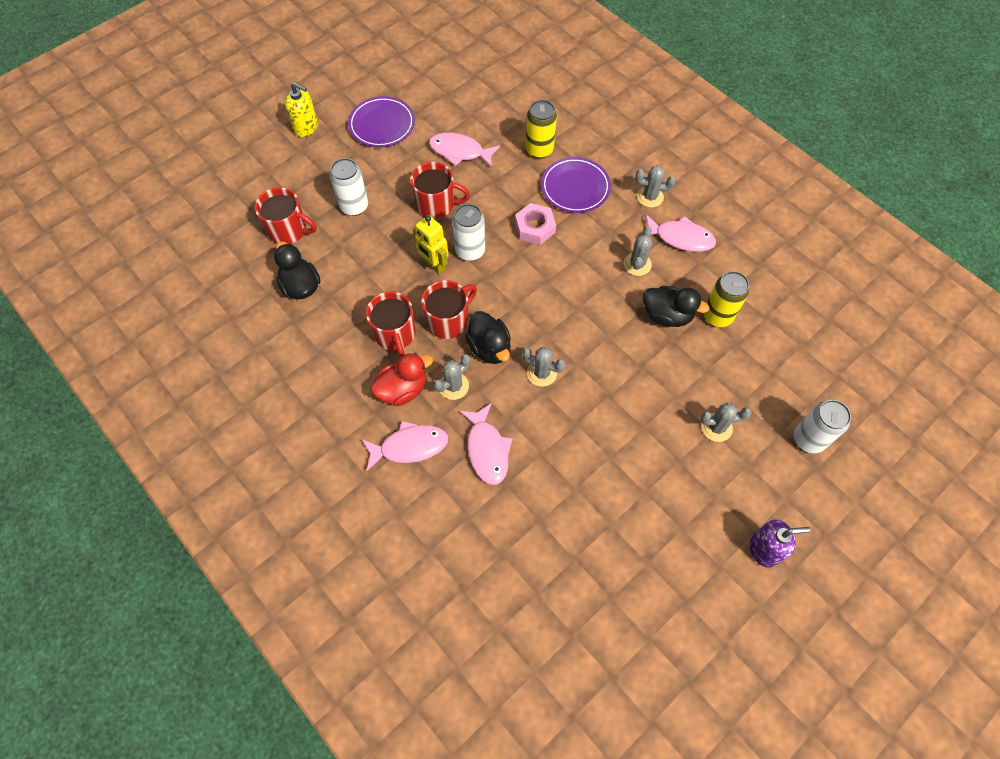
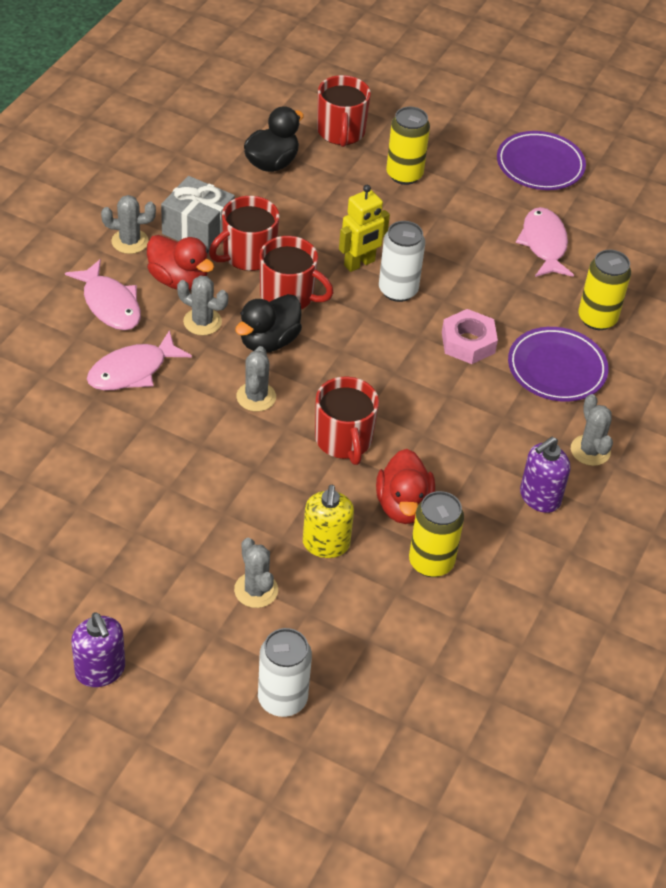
camera: 65 degrees right, 15 degrees down
yellow soap dispenser [285,82,318,137] -> yellow soap dispenser moved to [303,485,354,558]
white can [330,158,368,216] -> yellow can [386,107,430,185]
red mug [410,162,470,218] -> red mug moved to [315,377,379,465]
yellow robot [413,215,448,274] -> yellow robot turned 150 degrees counterclockwise [339,185,390,272]
grey cactus [624,226,652,276] -> grey cactus moved to [101,195,156,254]
pink fish [641,214,716,252] -> purple soap dispenser [520,437,570,513]
black duck [643,286,710,327] -> red duck [376,449,435,524]
none -> grey gift [161,176,235,253]

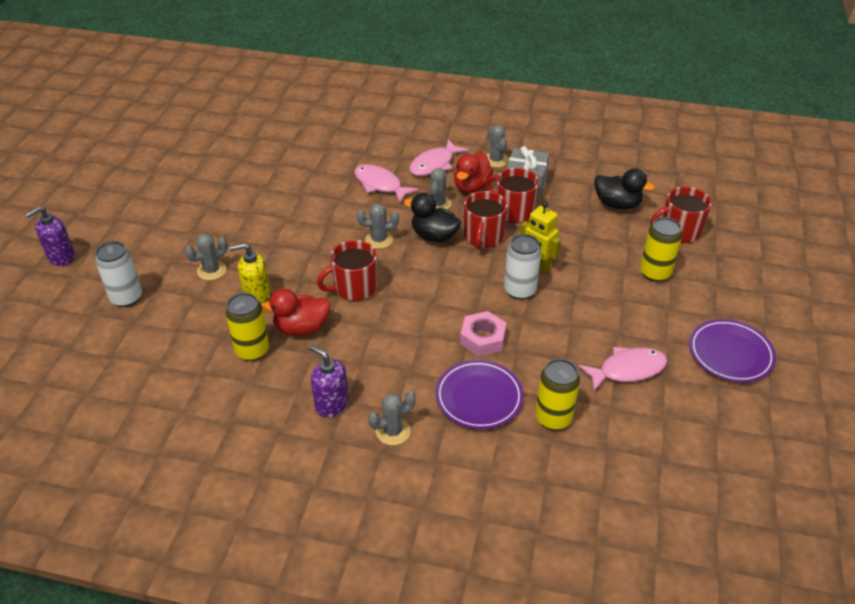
camera: 80 degrees right, 5 degrees down
purple soap dispenser [71,612,125,687] -> purple soap dispenser moved to [25,206,75,266]

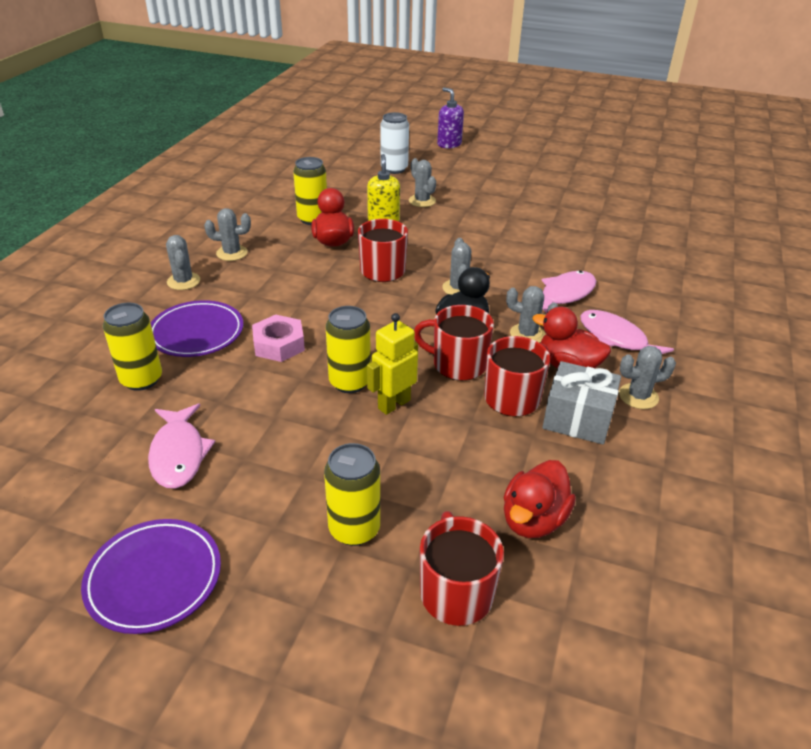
camera: 95 degrees right, 5 degrees down
purple soap dispenser [309,345,349,418] -> grey cactus [204,208,251,261]
white can [504,234,541,300] -> yellow can [326,306,371,393]
black duck [595,169,655,210] -> red duck [504,460,576,538]

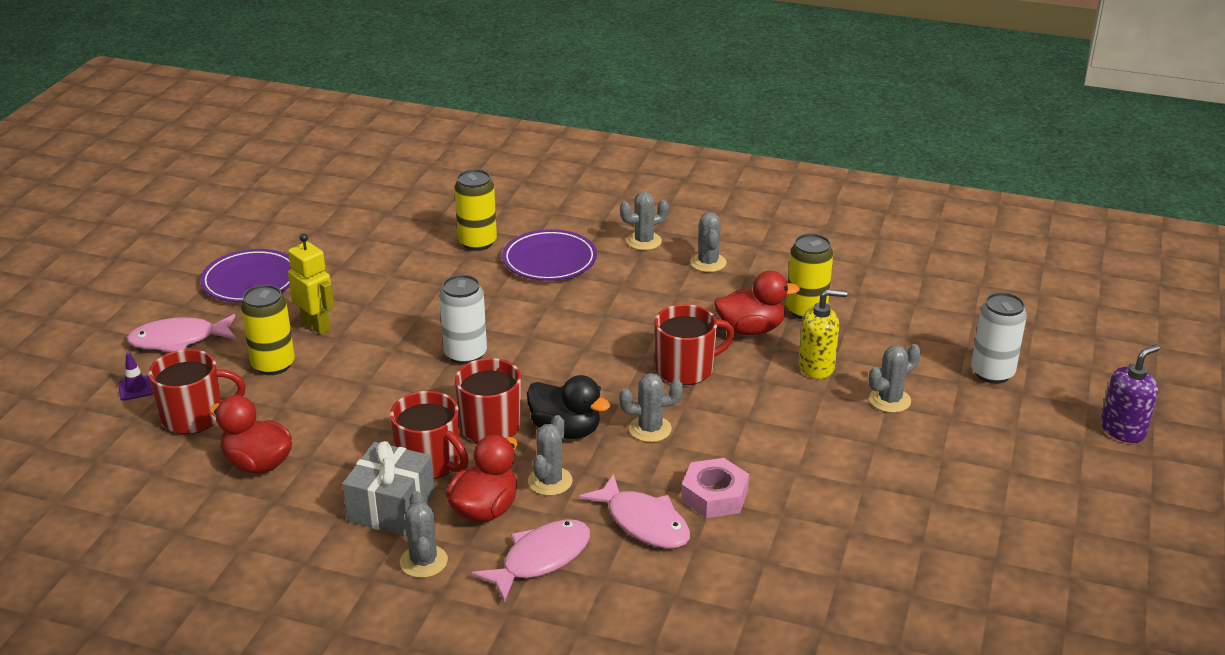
camera: 90 degrees right, 5 degrees down
pink fish [148,404,215,489] -> pink fish moved to [126,314,236,352]
pink nut [252,315,305,362] -> pink nut moved to [681,458,749,518]
yellow can [326,306,371,393] -> white can [439,275,487,365]
yellow robot [367,313,418,415] -> yellow robot moved to [288,234,334,335]
none -> purple traffic cone [118,353,153,400]

